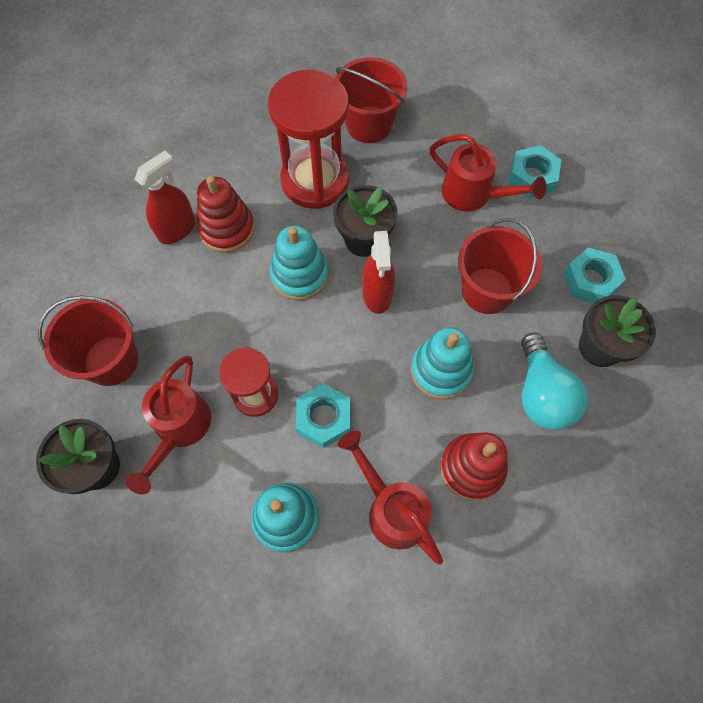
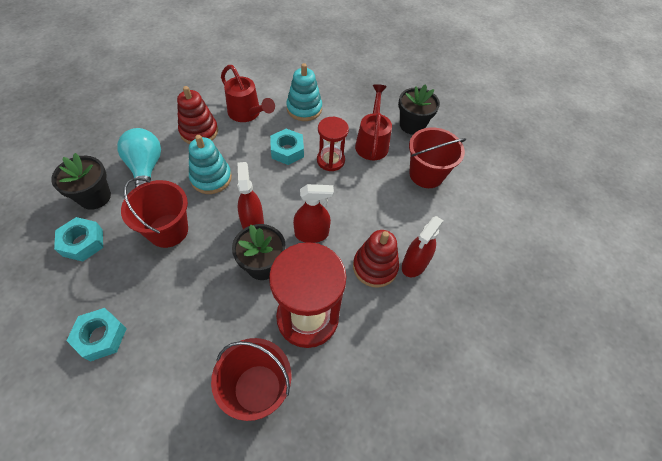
camera: 170 degrees right, 10 degrees down
turquoise stacking toy [270,226,329,300] -> red spray bottle [293,184,334,243]
red watering can [429,134,546,211] -> none

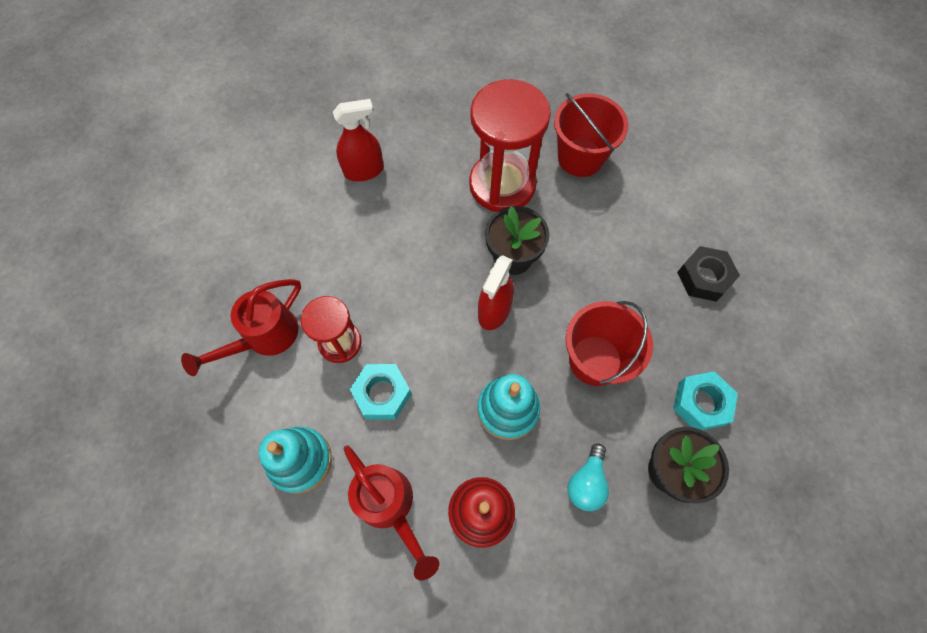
camera: 140 degrees left, 10 degrees up
turquoise nut [66,308,127,362] -> black nut [677,246,740,302]
turquoise light bulb [117,128,161,188] -> turquoise light bulb [568,443,609,511], size x0.63
red watering can [221,65,275,122] -> red watering can turned 150 degrees clockwise [344,445,439,580]
red spray bottle [293,184,334,243] -> none
red stacking toy [353,230,399,288] -> none
black flower pot [398,84,440,135] -> none
red bucket [409,127,466,188] -> none

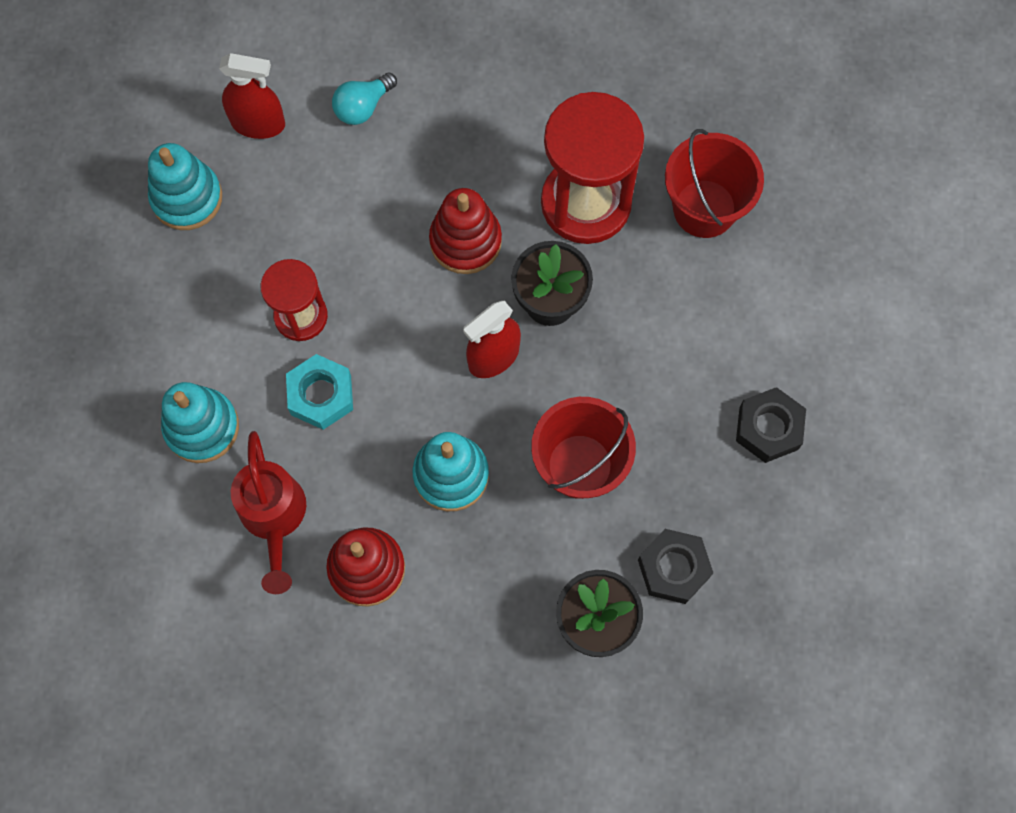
camera: 25 degrees right, 5 degrees up
red watering can [181,279,301,376] -> none
red spray bottle [333,99,384,181] -> red spray bottle moved to [219,53,285,139]
turquoise light bulb [568,443,609,511] -> turquoise light bulb moved to [332,72,397,125]
turquoise nut [673,371,738,430] -> black nut [638,529,713,604]
none -> turquoise stacking toy [148,143,222,230]
none -> red stacking toy [429,188,502,274]

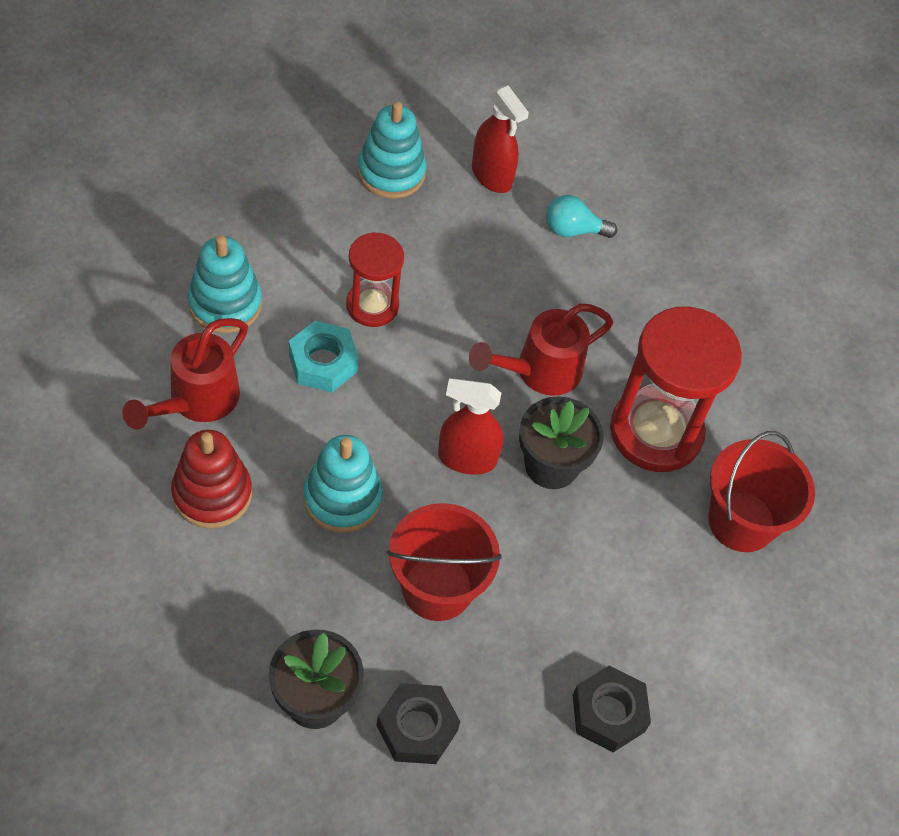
camera: 40 degrees right, 15 degrees down
red stacking toy [429,188,502,274] -> red watering can [469,304,614,396]

